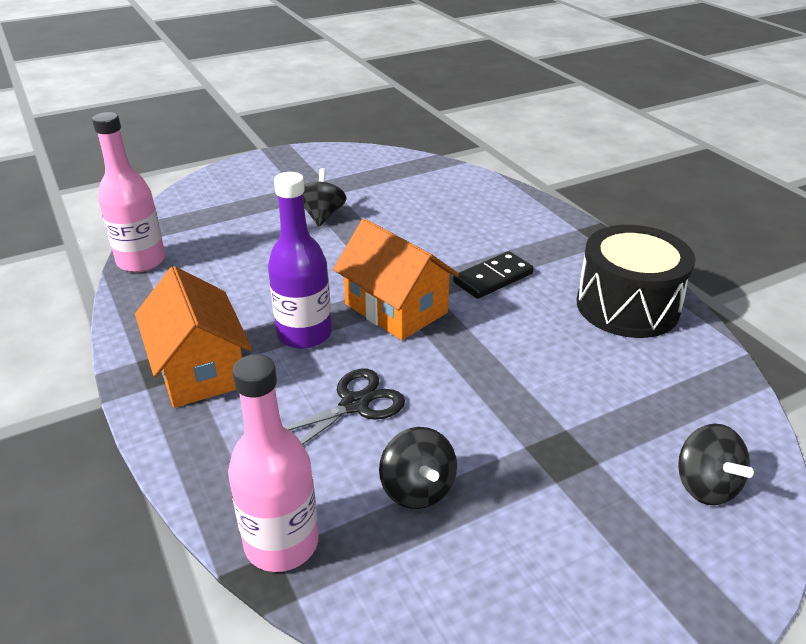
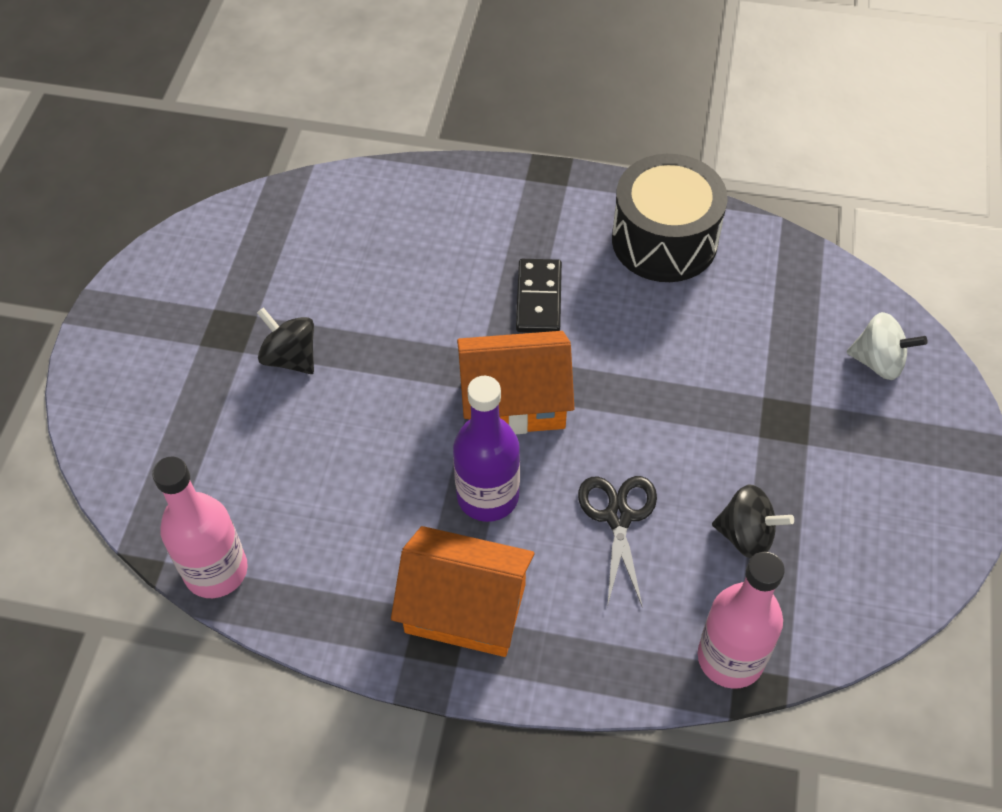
camera: 50 degrees left, 20 degrees up
black spinning top [678,424,754,505] -> white spinning top [847,312,927,380]

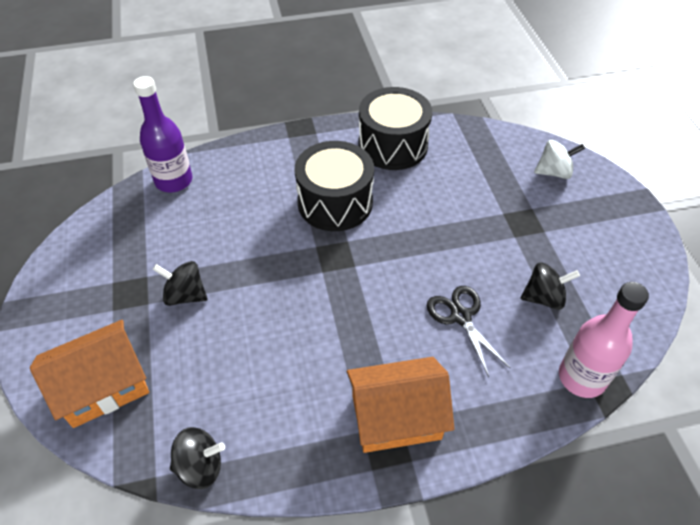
camera: 25 degrees left, 5 degrees down
pink bottle [152,457,248,598] -> black spinning top [170,427,225,489]
purple bottle [453,376,520,522] -> purple bottle moved to [133,76,192,192]
orange house [457,331,574,434] -> orange house moved to [30,320,149,428]
black domino [516,259,562,333] -> black drum [295,141,374,231]

